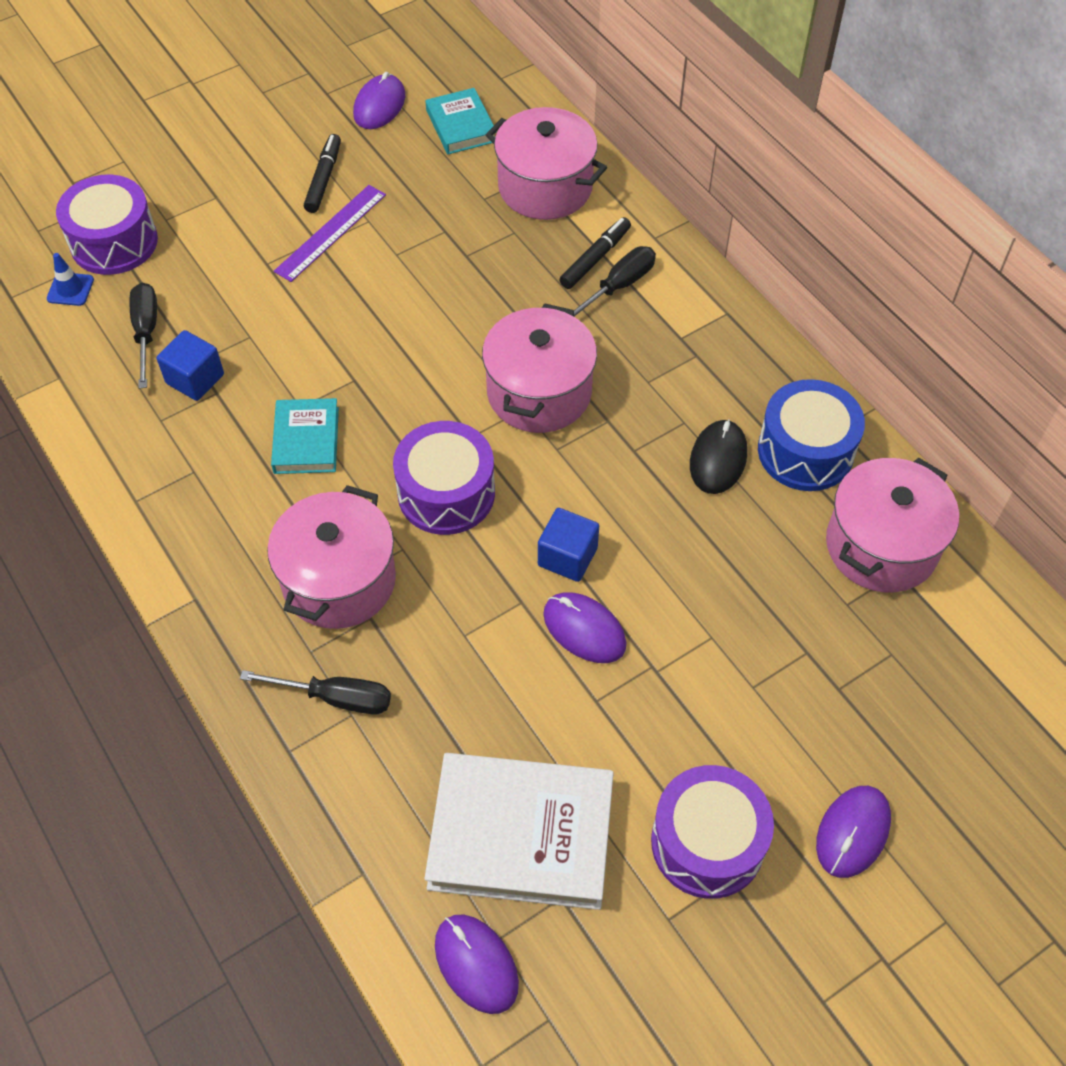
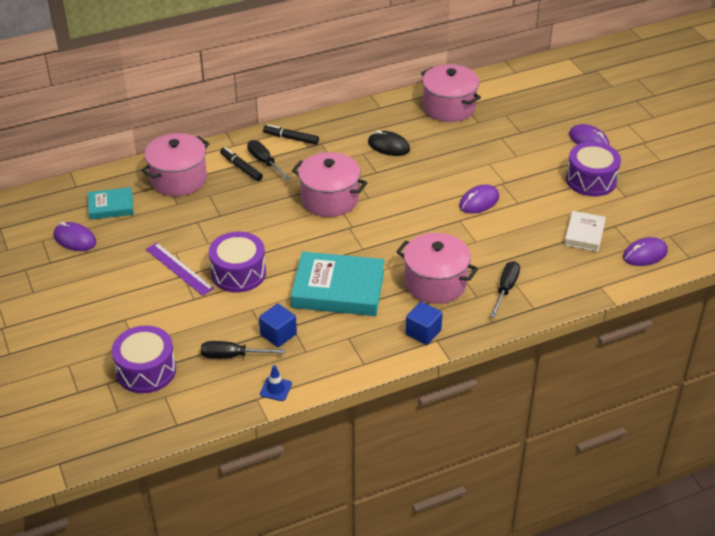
camera: 80 degrees left, 15 degrees down
blue traffic cone [47,253,94,306] -> blue traffic cone moved to [260,365,292,401]
turquoise book [271,398,339,474] -> turquoise book [291,251,385,316], size x1.82
black marker [304,134,341,213] -> black marker moved to [263,124,319,144]
purple drum [393,421,495,535] -> purple drum moved to [209,232,266,293]
white book [424,753,614,910] -> white book [564,211,606,252], size x0.55
blue cube [538,508,599,582] -> blue cube moved to [406,302,443,345]
blue drum [758,379,865,491] -> none

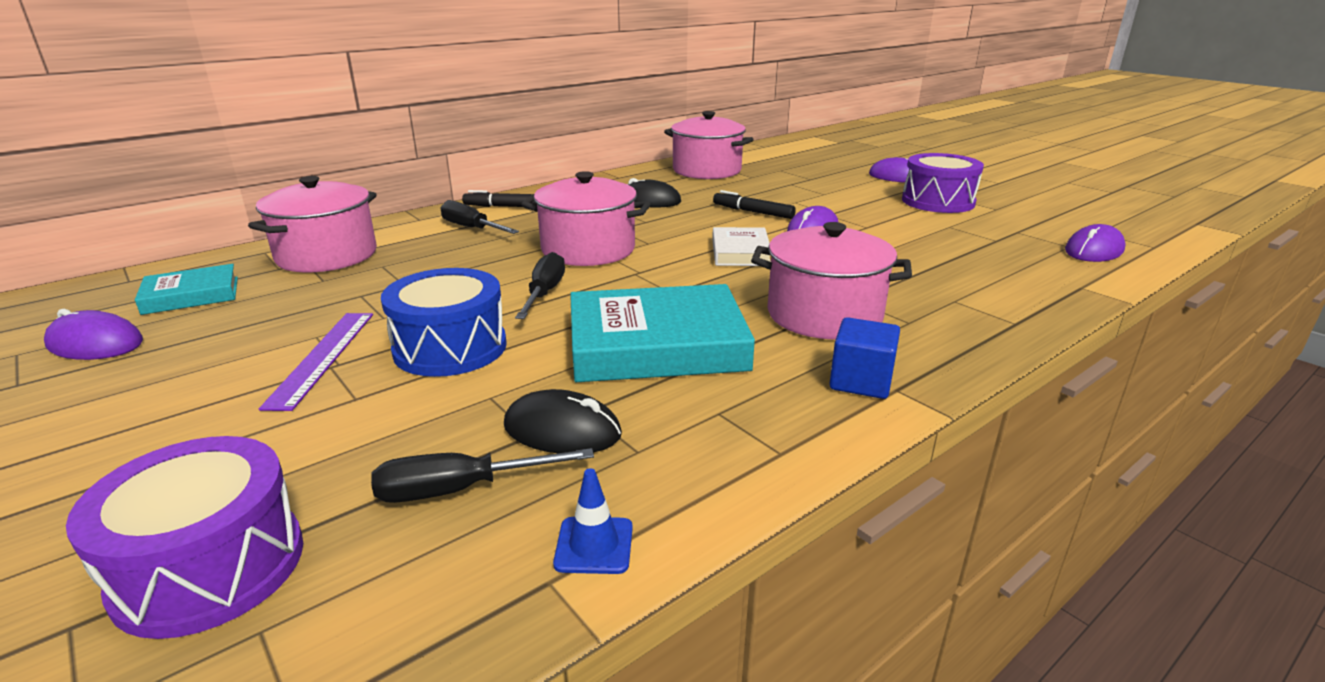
camera: 15 degrees left, 15 degrees down
purple ruler [146,243,214,296] -> purple ruler turned 60 degrees clockwise [259,313,373,411]
purple drum [209,232,266,293] -> blue drum [381,268,507,377]
black marker [220,147,263,181] -> black marker moved to [713,190,796,219]
blue cube [259,304,297,347] -> black mouse [504,389,622,453]
black screwdriver [490,261,520,318] -> black screwdriver moved to [515,252,565,319]
white book [564,211,606,252] -> white book moved to [712,227,770,266]

